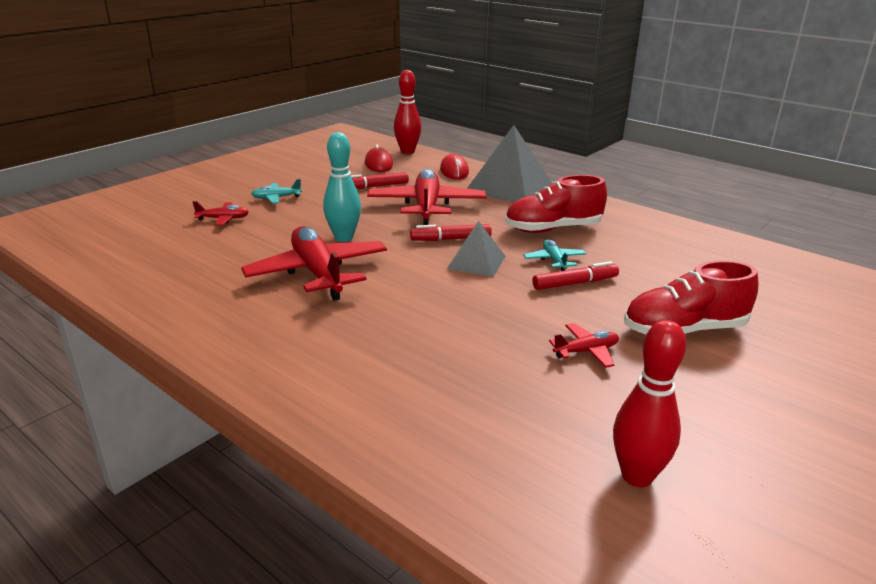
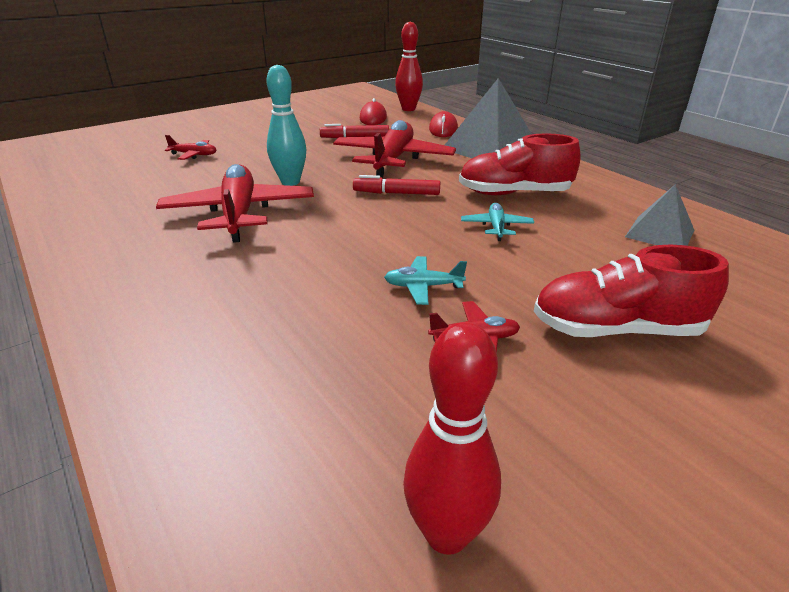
camera: 15 degrees right, 5 degrees up
turquoise plane [251,179,302,204] -> turquoise plane moved to [384,256,467,305]
grey pyramid [447,221,506,277] -> grey pyramid moved to [625,184,694,246]
red marker [533,261,619,290] -> none

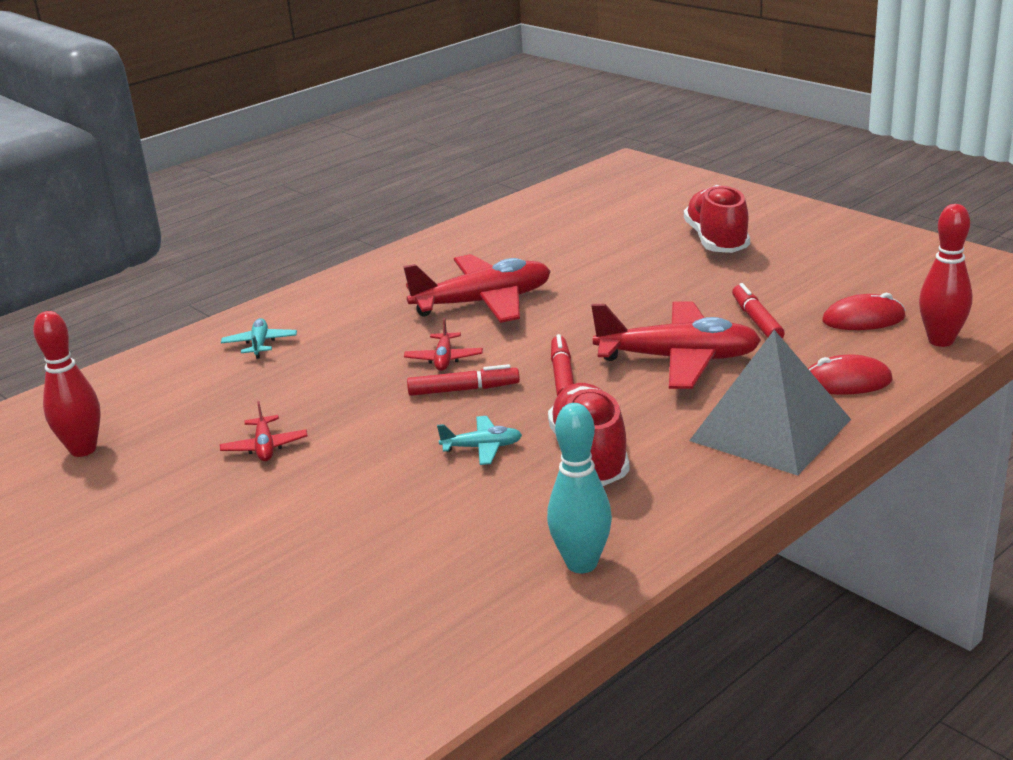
camera: 85 degrees right, 5 degrees down
red plane [165,135,216,160] -> red plane moved to [404,318,483,371]
turquoise bowling pin [267,65,306,186] -> turquoise bowling pin moved to [547,403,612,573]
turquoise plane [384,256,467,305] -> turquoise plane moved to [221,318,297,359]
red shoe [534,245,729,337] -> red shoe moved to [684,185,750,253]
grey pyramid [625,184,694,246] -> none
none -> red marker [407,364,520,396]

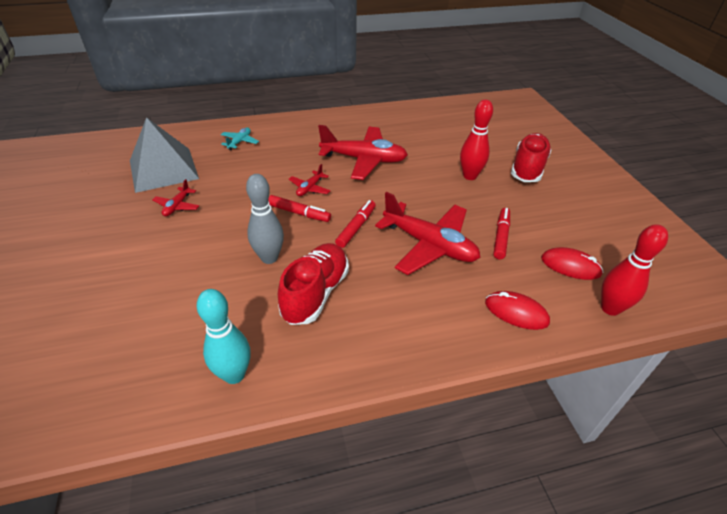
camera: 25 degrees right, 15 degrees up
red bowling pin [33,311,101,457] -> red bowling pin moved to [460,99,493,180]
turquoise plane [437,416,522,465] -> grey bowling pin [246,174,284,264]
grey pyramid [689,330,851,476] -> grey pyramid moved to [130,117,199,193]

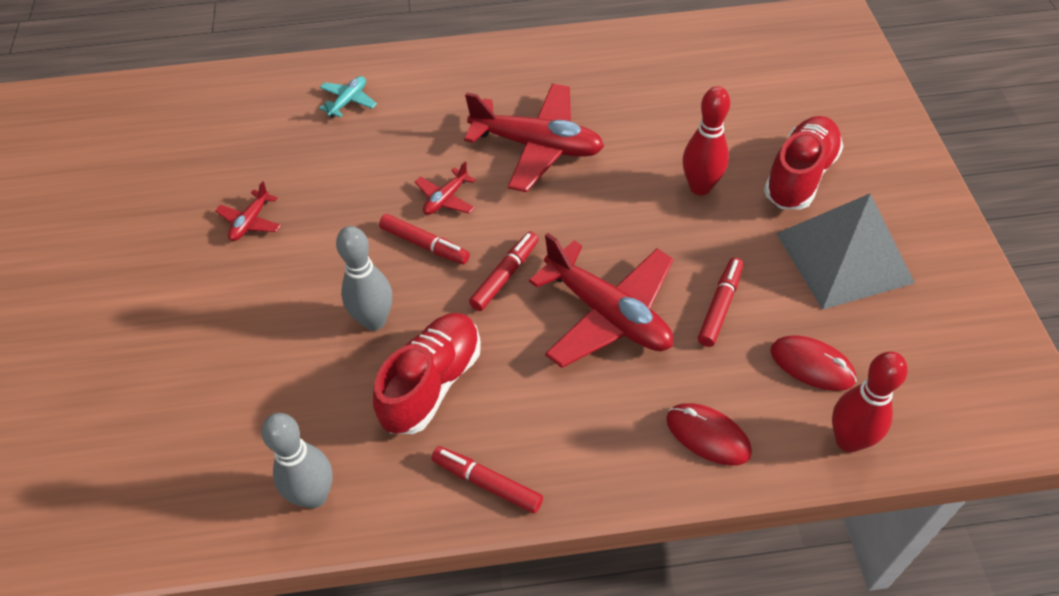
camera: 10 degrees right, 10 degrees up
grey pyramid [130,117,199,193] -> grey pyramid moved to [776,193,915,310]
turquoise bowling pin [197,289,251,384] -> grey bowling pin [261,413,333,508]
none -> red marker [432,446,543,513]

